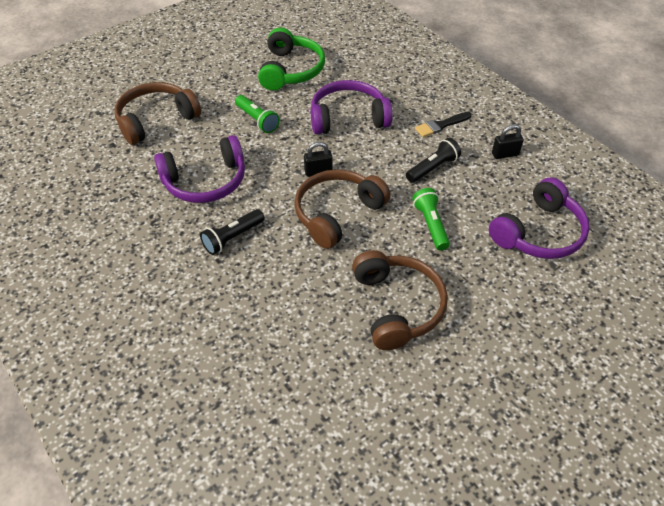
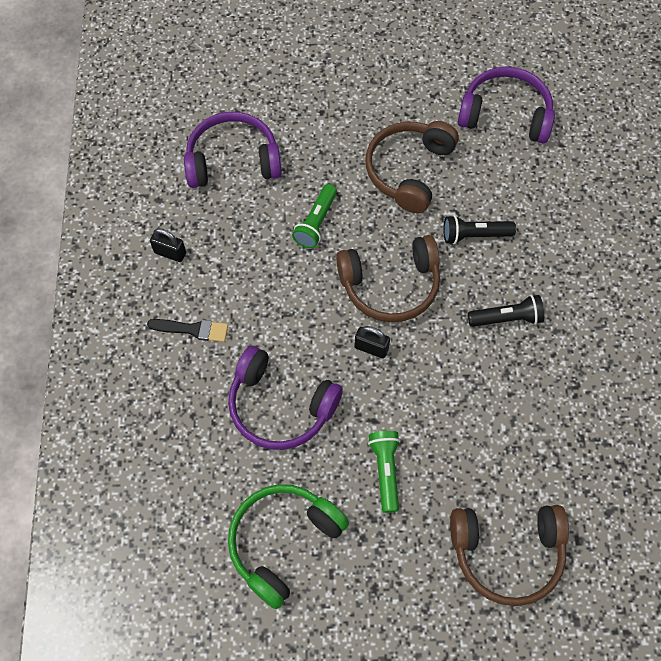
camera: 145 degrees left, 15 degrees up
purple headphones [154,135,245,203] -> purple headphones moved to [458,67,555,143]
black flashlight [406,138,461,183] -> black flashlight moved to [443,215,516,244]

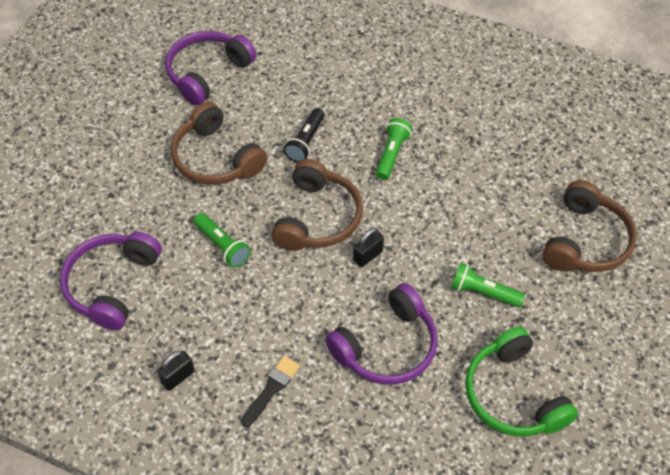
camera: 65 degrees left, 10 degrees down
black flashlight [468,295,544,327] -> green flashlight [376,118,412,180]

